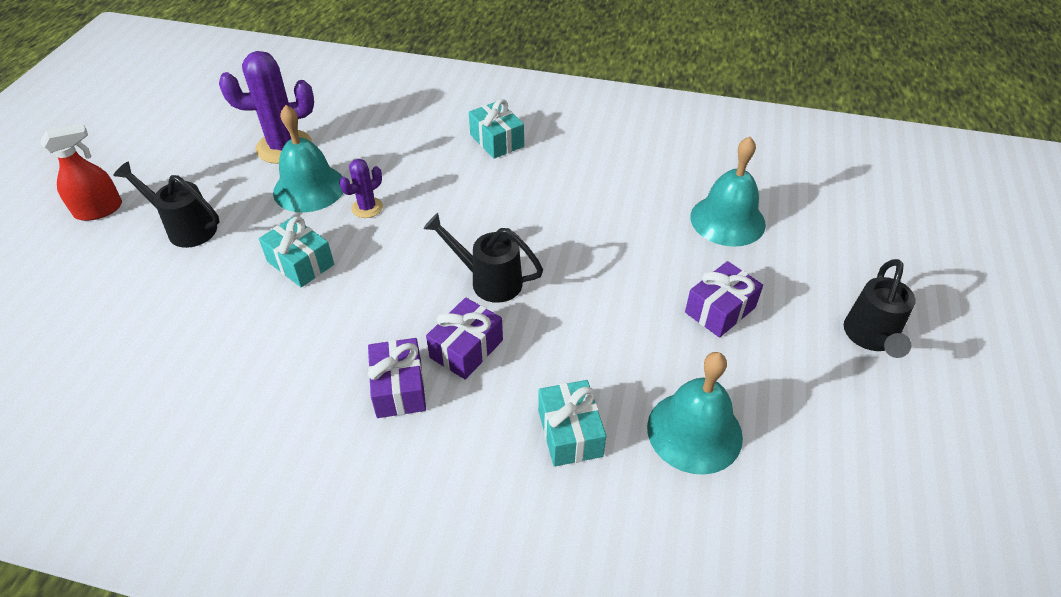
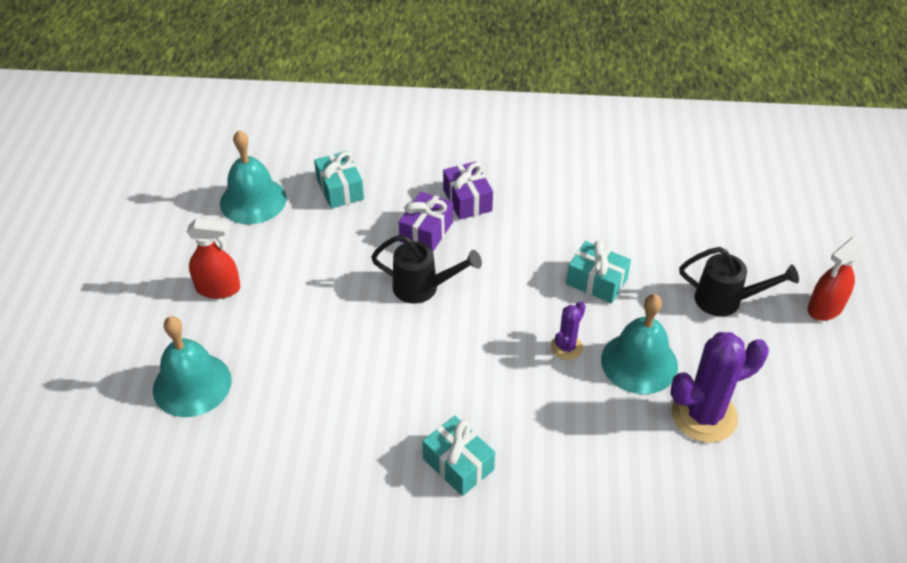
camera: 170 degrees right, 0 degrees up
purple gift [685,261,763,338] -> red spray bottle [187,218,240,299]
black watering can [844,259,916,358] -> none

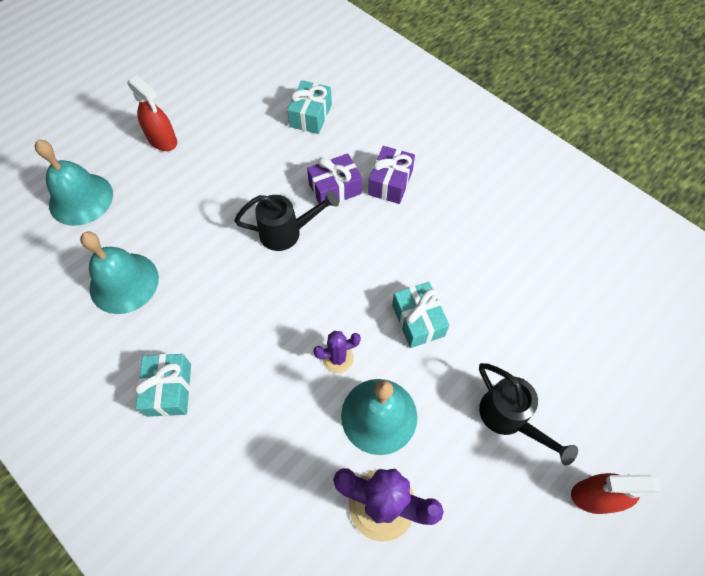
camera: 40 degrees right, 15 degrees up
turquoise bell [220,130,286,224] -> turquoise bell moved to [80,231,159,314]
black watering can [371,235,482,304] -> black watering can turned 60 degrees counterclockwise [234,190,339,251]

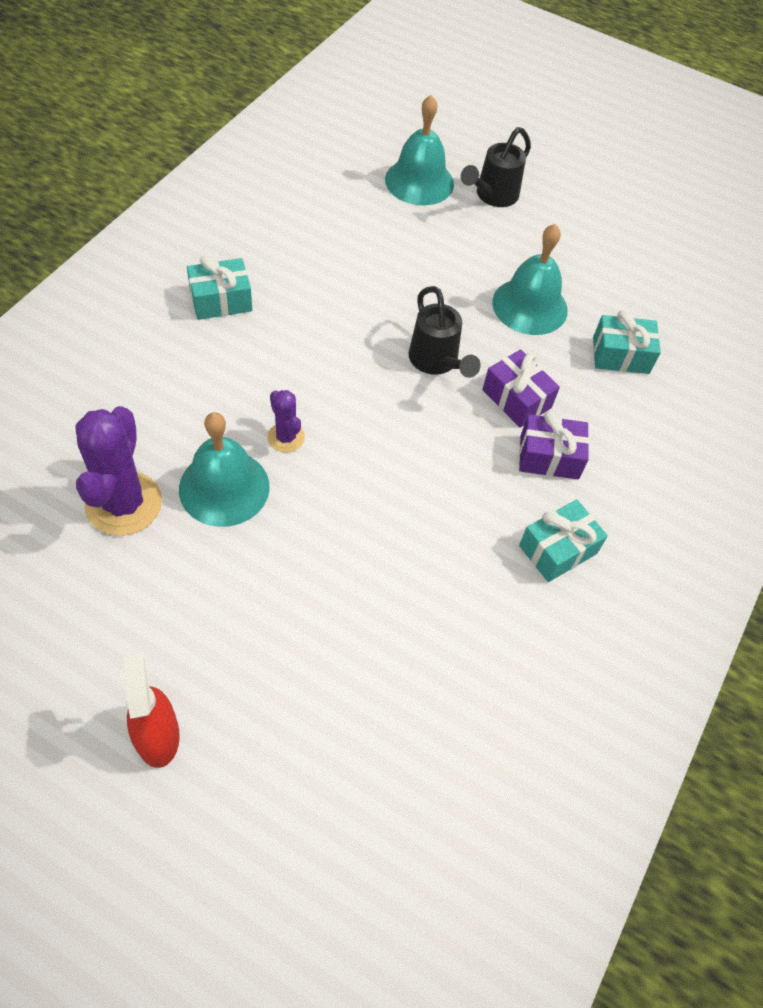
camera: 70 degrees right, 5 degrees down
turquoise bell [80,231,159,314] -> turquoise bell moved to [492,224,568,335]
red spray bottle [128,75,177,151] -> none
turquoise gift [392,282,450,348] -> turquoise gift moved to [519,499,608,582]
black watering can [479,363,578,466] -> black watering can moved to [461,127,531,207]

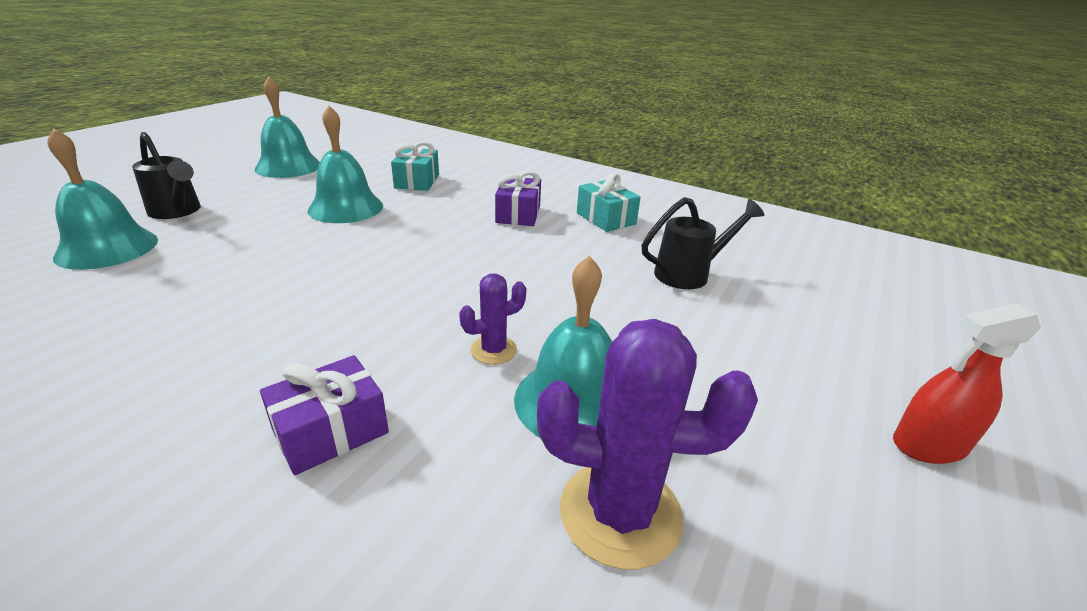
camera: 85 degrees left, 25 degrees down
turquoise gift [187,256,252,320] -> none
black watering can [409,286,481,378] -> black watering can moved to [642,197,764,289]
purple gift [482,350,560,428] -> purple gift moved to [260,355,389,475]
none -> turquoise bell [255,76,320,178]

